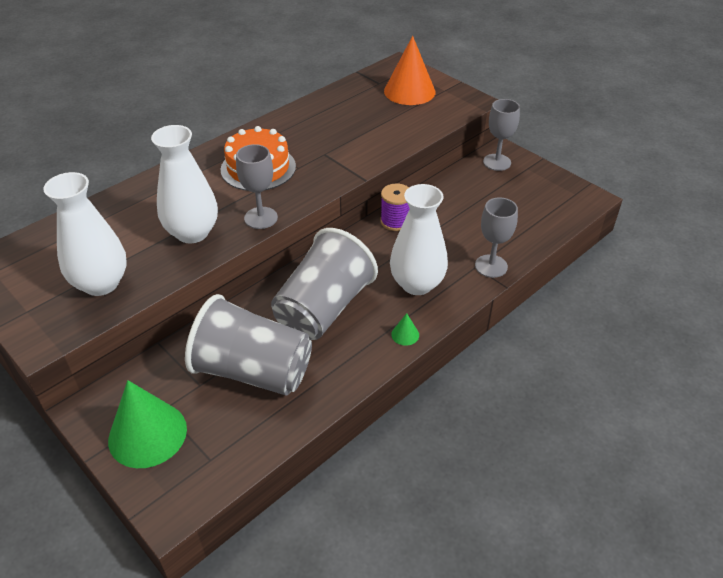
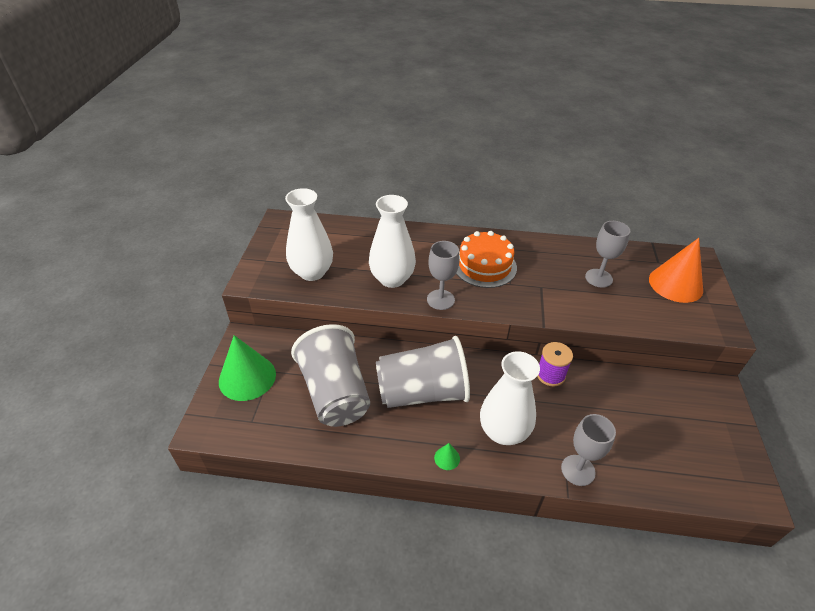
camera: 50 degrees right, 0 degrees up
grey goblet [483,99,520,171] -> grey goblet moved to [585,221,630,288]

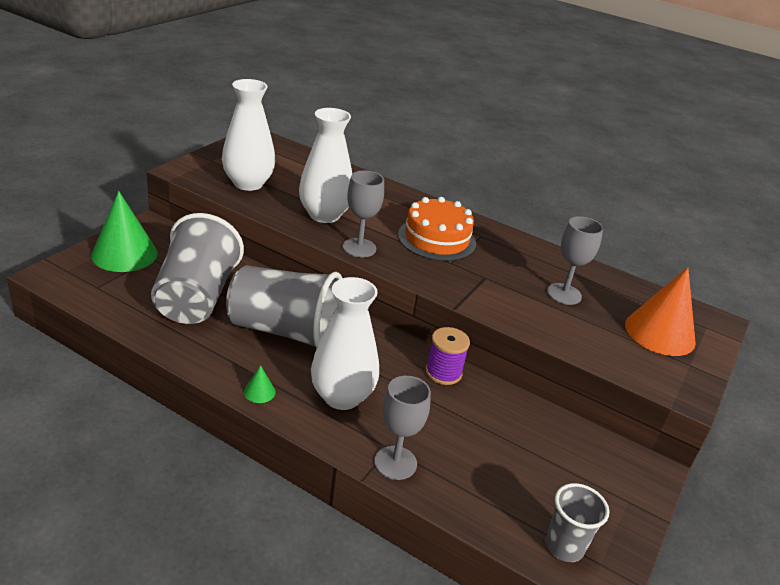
camera: 20 degrees right, 10 degrees down
none -> grey cup [546,483,609,562]

